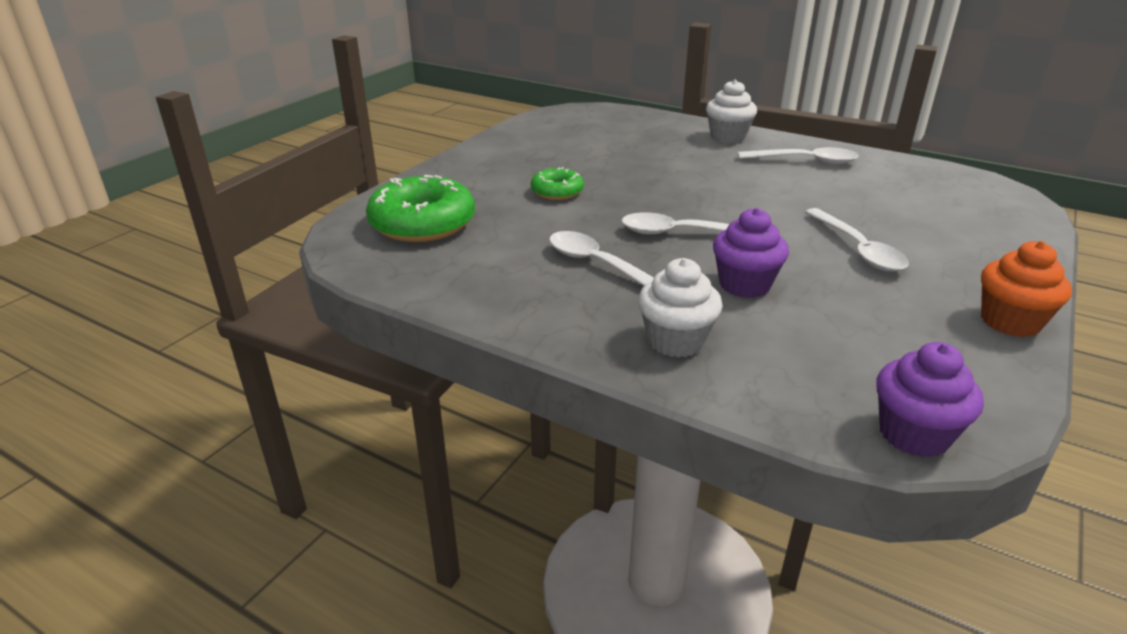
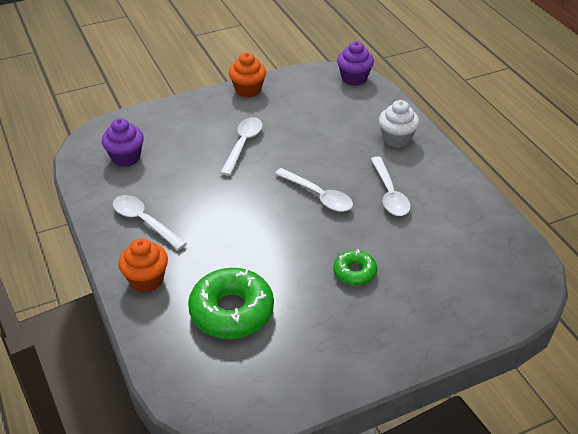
camera: 145 degrees left, 10 degrees up
green donut [366,175,475,242] -> green donut moved to [188,268,274,339]
white cupcake [706,79,757,144] -> orange cupcake [118,238,168,293]
purple cupcake [713,208,789,298] -> purple cupcake moved to [102,118,144,167]

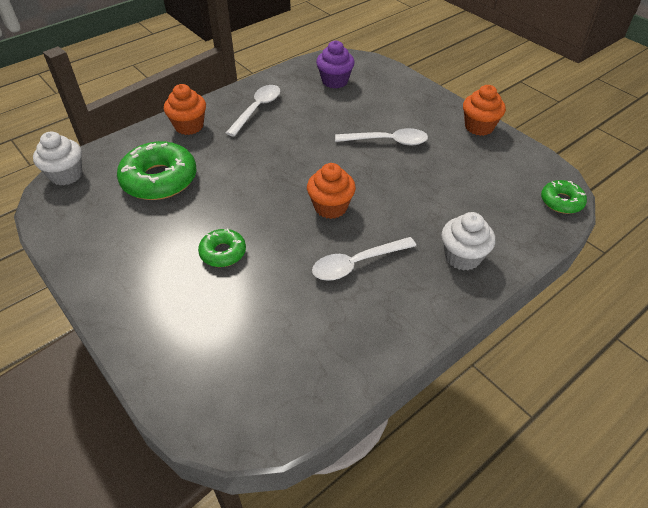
camera: 75 degrees right, 5 degrees up
white spoon [275,168,353,212] -> orange cupcake [307,163,356,219]
purple cupcake [337,41,374,86] -> green donut [541,180,587,214]
none -> white cupcake [33,131,82,185]

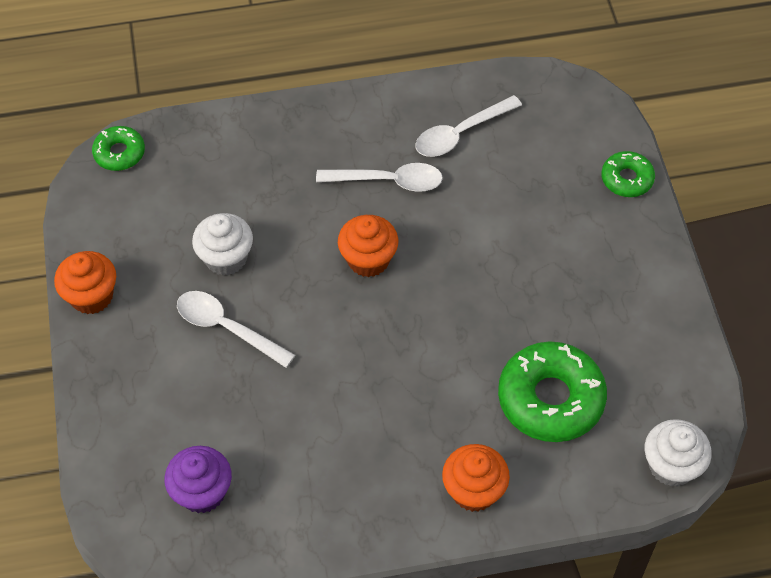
camera: 150 degrees left, 10 degrees up
green donut [198,228,246,267] -> green donut moved to [601,151,655,197]
white spoon [226,85,280,137] -> white spoon moved to [416,95,522,157]
white cupcake [442,212,495,271] -> white cupcake moved to [192,213,253,276]

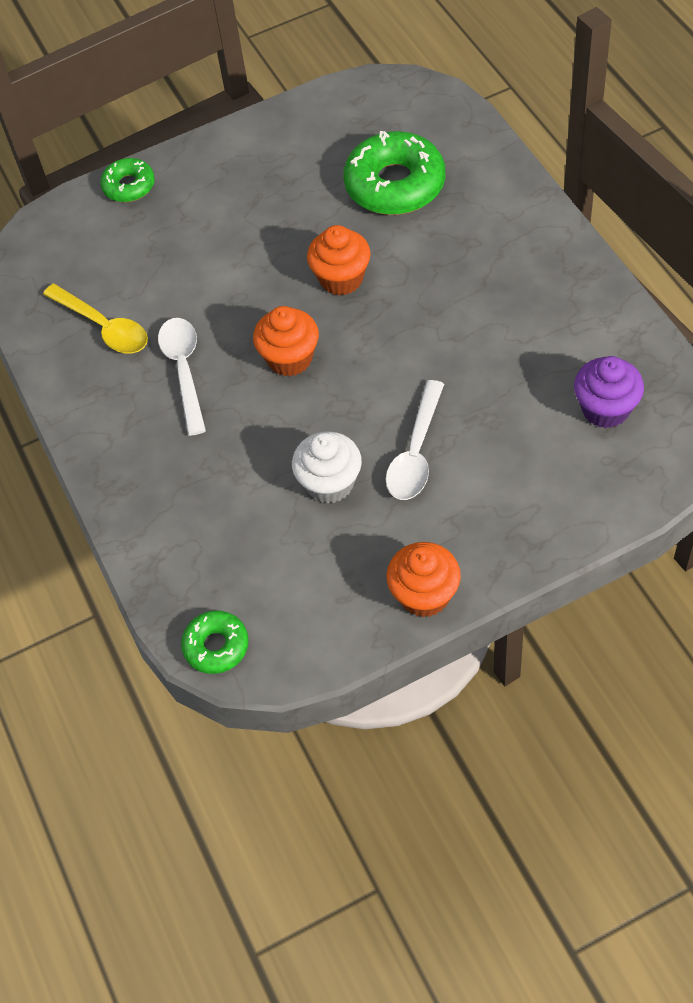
camera: 100 degrees left, 0 degrees up
white spoon [416,95,522,157] -> yellow spoon [43,284,148,353]
orange cupcake [442,444,510,512] -> orange cupcake moved to [307,225,371,296]
white cupcake [645,419,712,487] -> none

